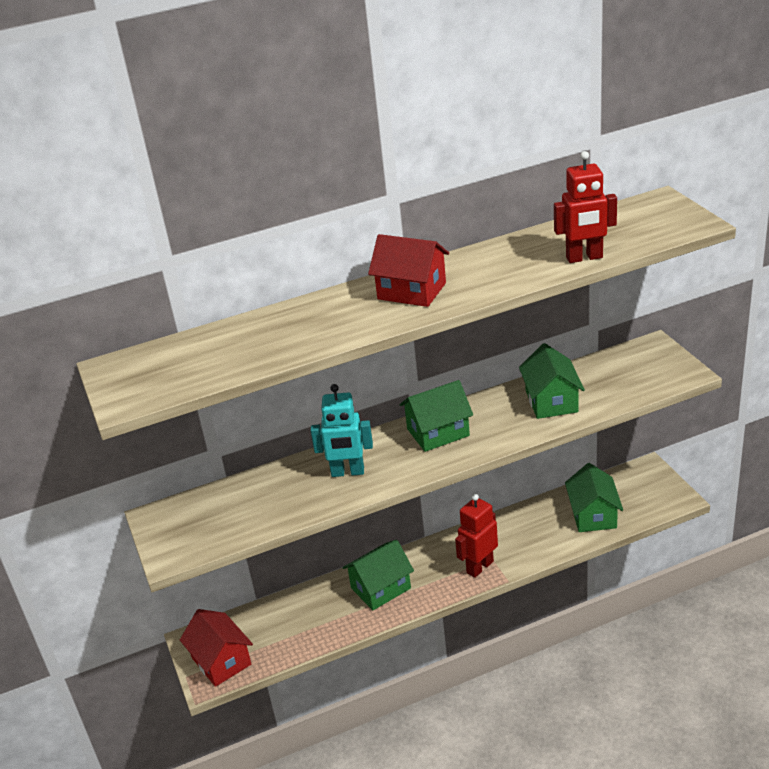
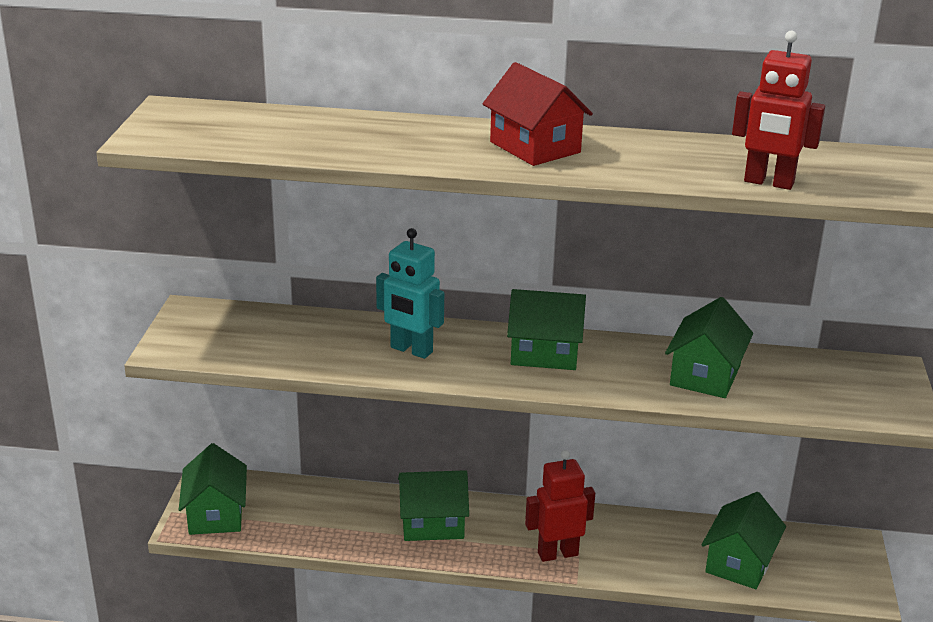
camera: 25 degrees right, 5 degrees down
red house [180,609,253,687] -> green house [179,443,247,535]

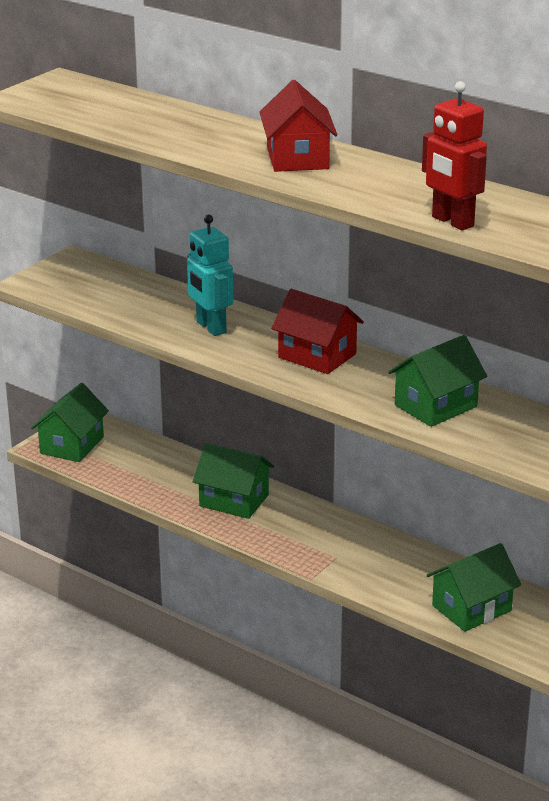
camera: 30 degrees right, 0 degrees up
green house [507,289,586,370] -> red house [271,289,364,374]
red robot [525,450,595,562] -> none

